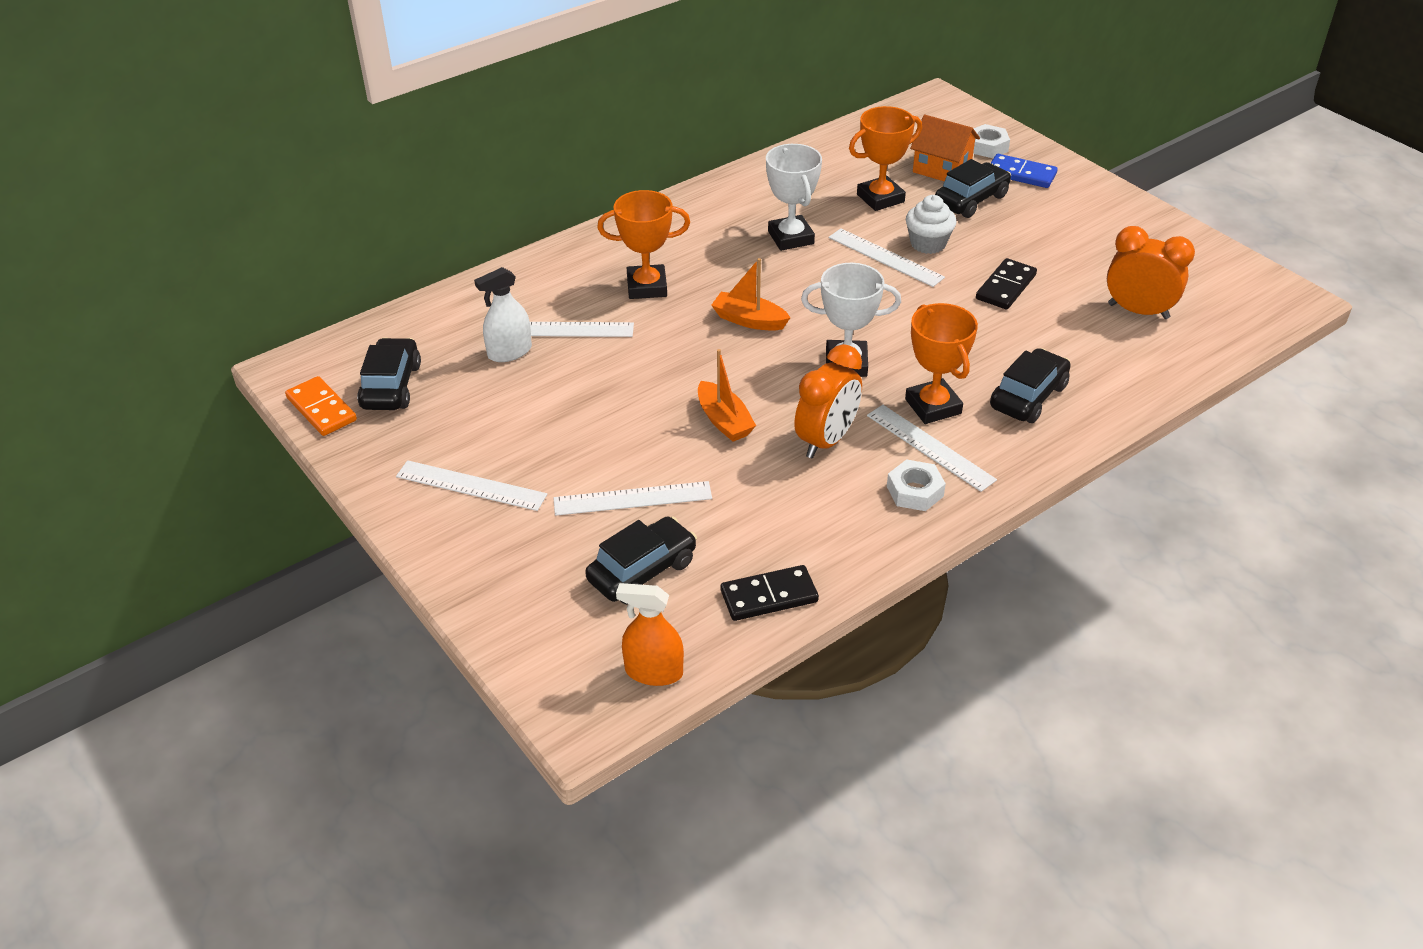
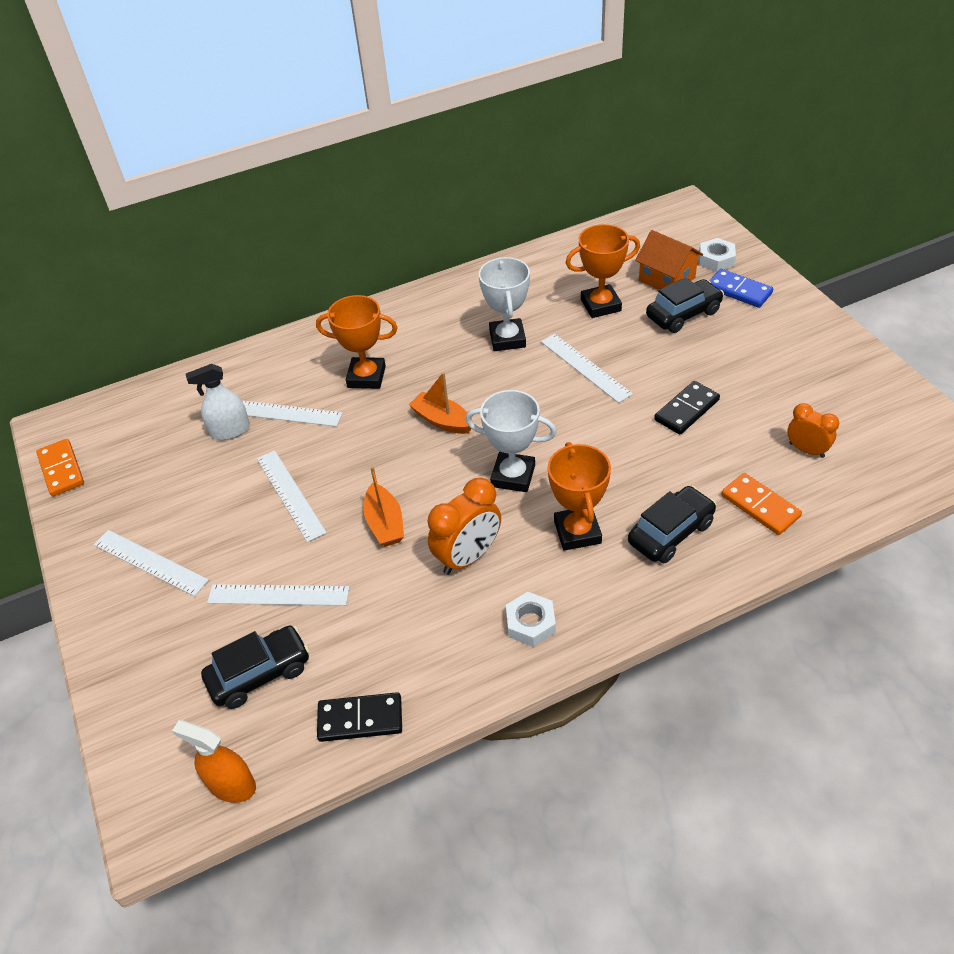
camera: 15 degrees right, 5 degrees up
black car [357,338,421,410] -> none
white ruler [867,405,997,492] -> white ruler moved to [257,450,327,542]
white cupcake [906,195,956,254] -> none
orange clock [1107,226,1195,319] -> orange clock [787,403,839,458], size x0.63
none -> orange domino [721,473,802,535]

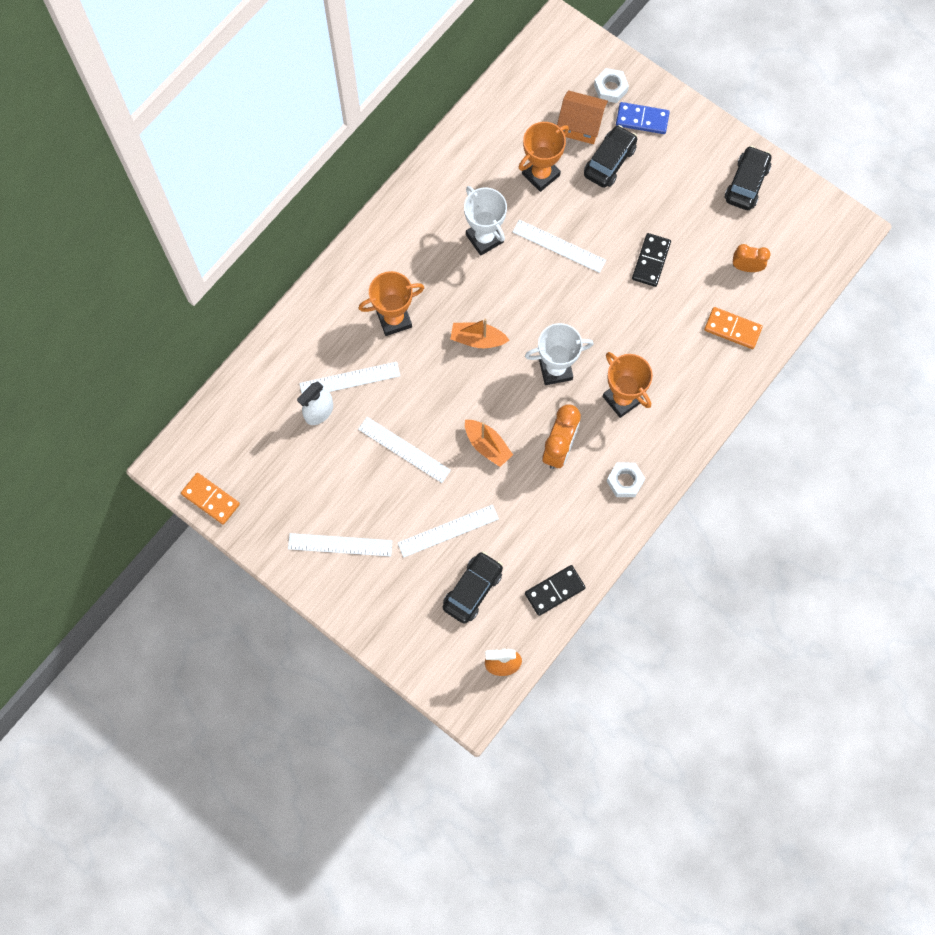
camera: 30 degrees left, 25 degrees up
black car [628,486,716,563] -> black car moved to [724,146,771,210]

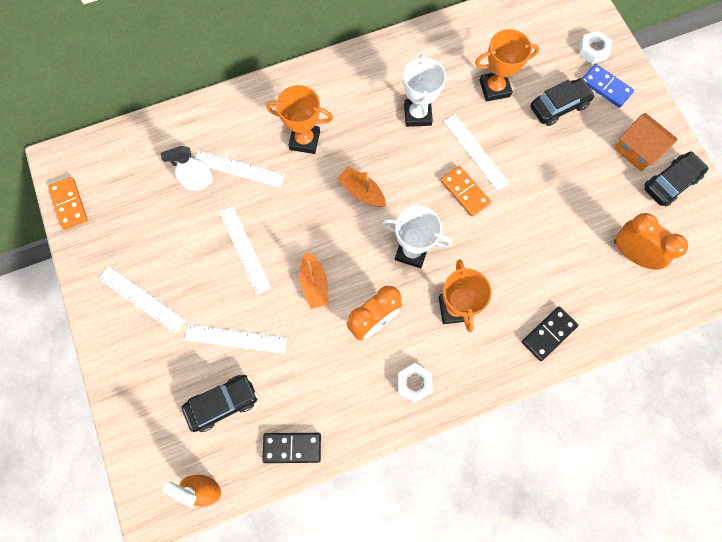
camera: 30 degrees right, 0 degrees up
orange house [557,90,608,144] -> orange house moved to [614,113,678,171]
black domino [632,233,671,287] -> black domino moved to [522,306,578,361]
orange domino [704,307,763,349] -> orange domino moved to [440,166,491,217]
orange clock [733,244,771,272] -> orange clock [614,213,688,270], size x1.59

